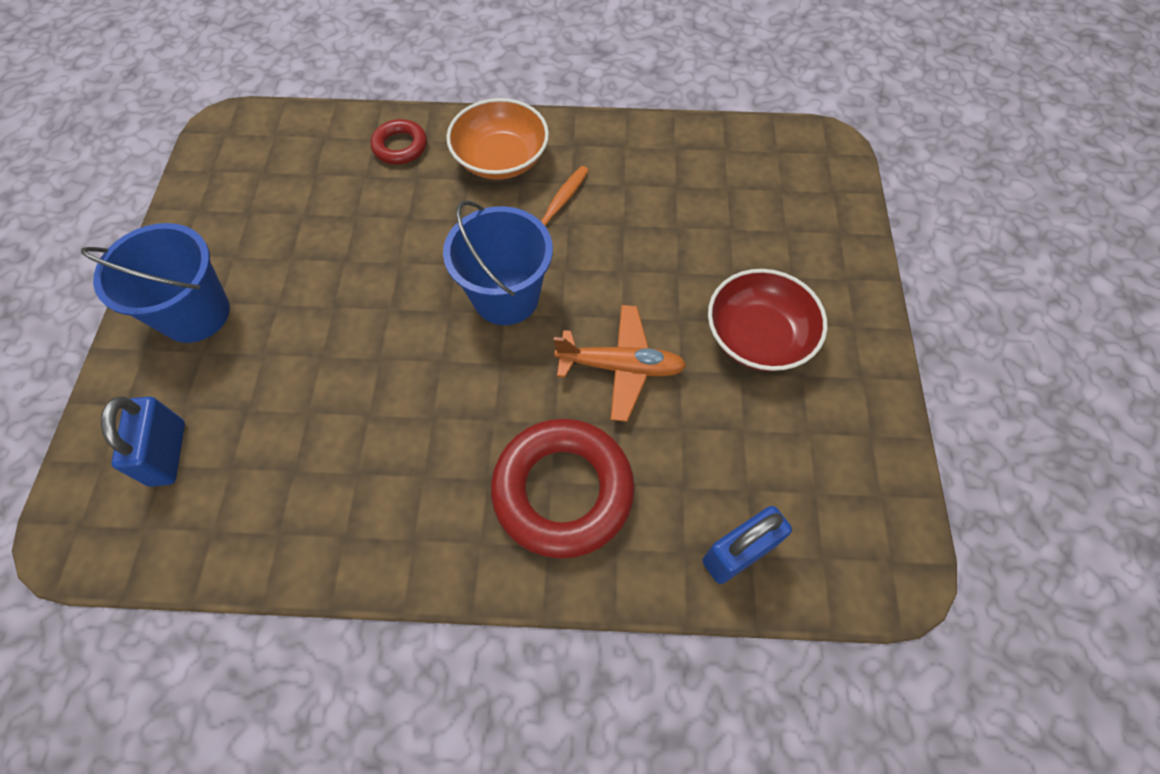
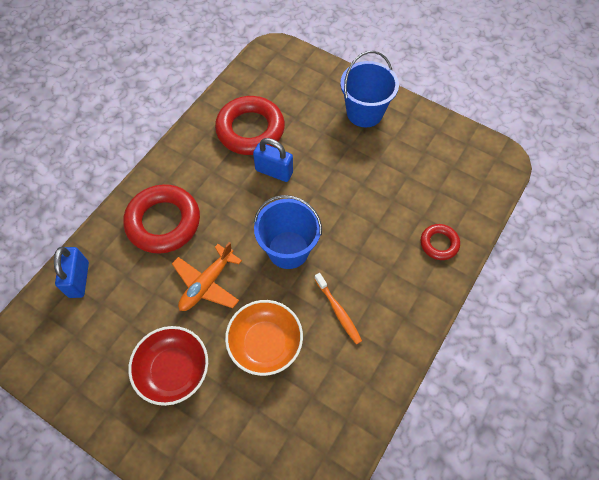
camera: 120 degrees right, 0 degrees up
blue padlock [101,396,185,487] -> blue padlock moved to [253,138,293,182]
orange bowl [446,98,549,180] -> orange bowl moved to [225,300,303,376]
none -> red ring [215,96,285,155]

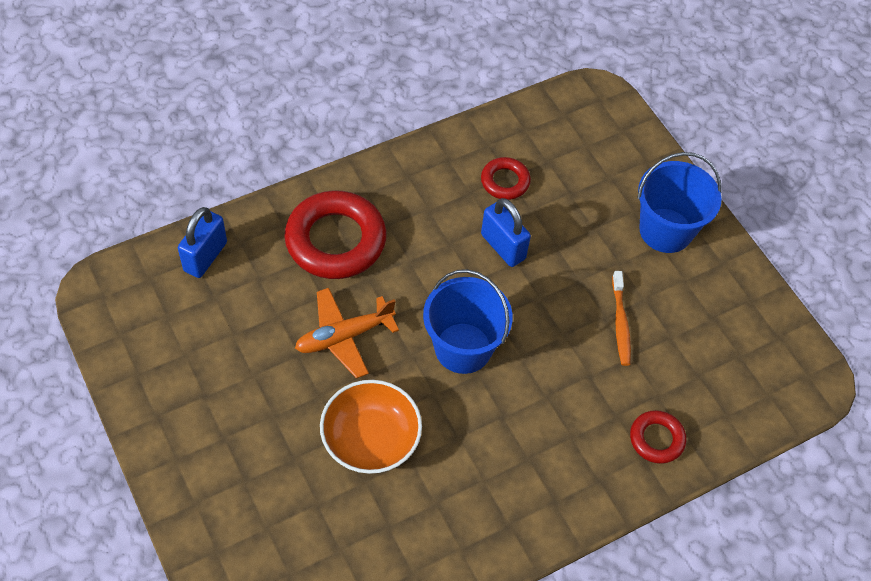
camera: 25 degrees right, 5 degrees down
red bowl [128,326,208,406] -> none
red ring [215,96,285,155] -> red ring [481,157,531,200], size x0.51
orange toothbrush [315,273,362,344] -> orange toothbrush moved to [612,271,631,366]

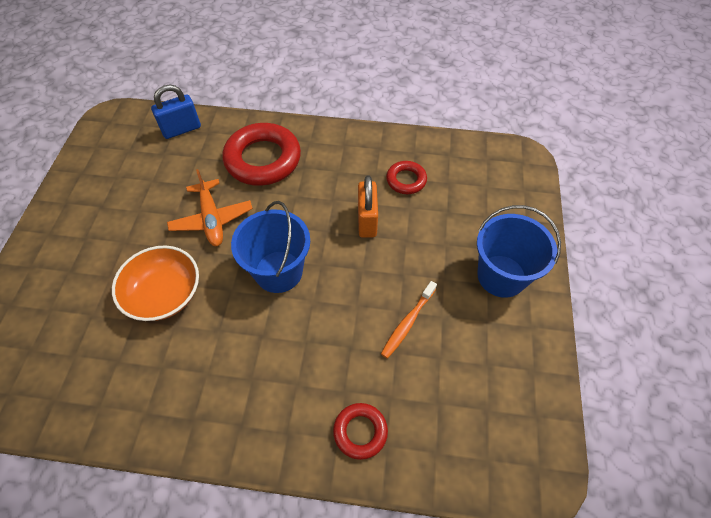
camera: 40 degrees right, 0 degrees up
orange plane [295,288,399,379] -> orange plane turned 120 degrees counterclockwise [167,169,253,246]
blue padlock [481,198,531,267] -> orange padlock [358,176,378,238]

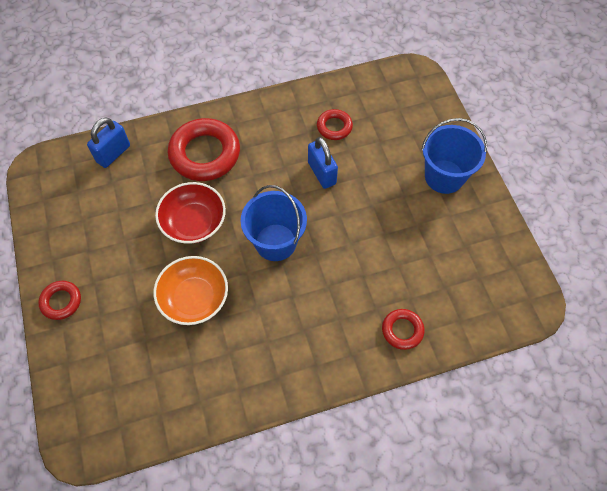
camera: 25 degrees left, 5 degrees up
orange plane [167,169,253,246] -> red bowl [155,182,226,244]
orange padlock [358,176,378,238] -> blue padlock [308,137,338,189]
orange toothbrush [381,281,437,359] -> none
none -> red ring [38,281,81,320]

